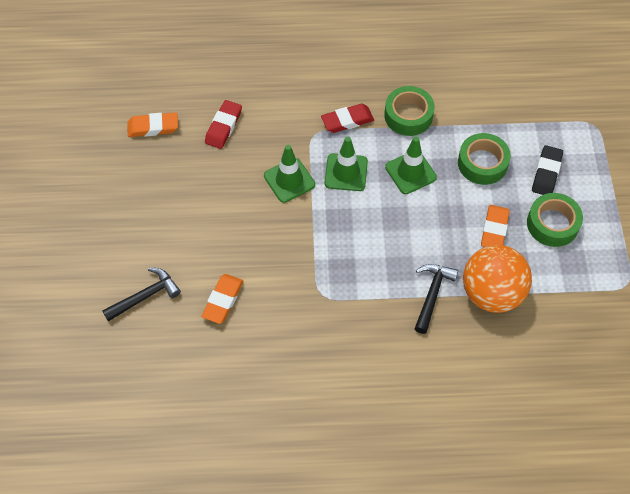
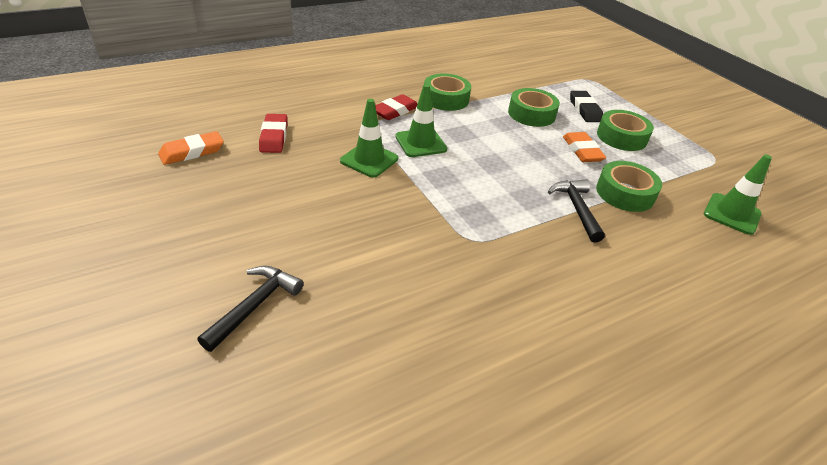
camera: 30 degrees left, 20 degrees down
orange eraser [201,274,243,324] -> none
green traffic cone [385,137,437,194] -> green traffic cone moved to [704,155,772,235]
orange ball [463,245,532,313] -> green tape [596,161,662,212]

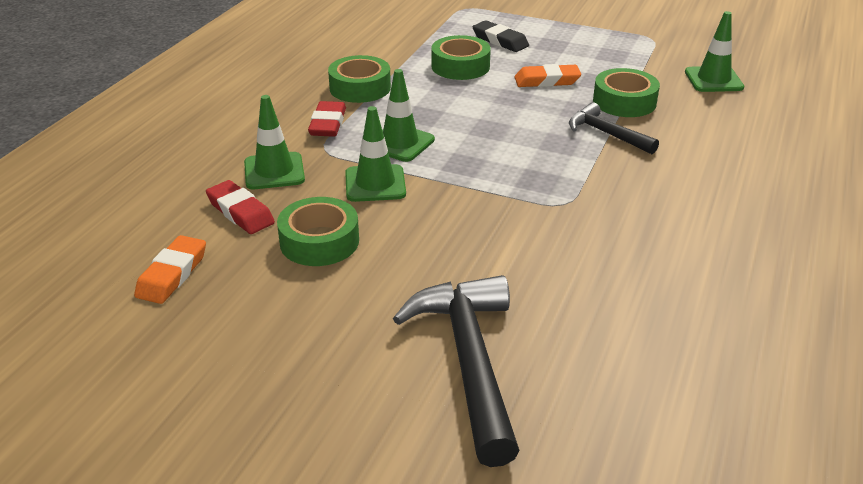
camera: 35 degrees left, 5 degrees down
black hammer [198,266,304,352] -> black hammer [393,275,520,467], size x1.75
orange eraser [563,132,606,162] -> orange eraser turned 45 degrees counterclockwise [514,64,581,87]
green tape [597,110,654,151] -> green tape moved to [277,197,359,266]
none -> green traffic cone [244,95,305,189]

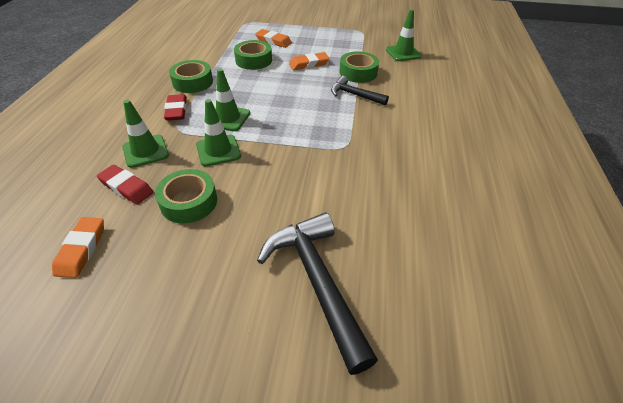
camera: 15 degrees left, 10 degrees up
black eraser [472,20,529,52] -> orange eraser [255,29,292,48]

